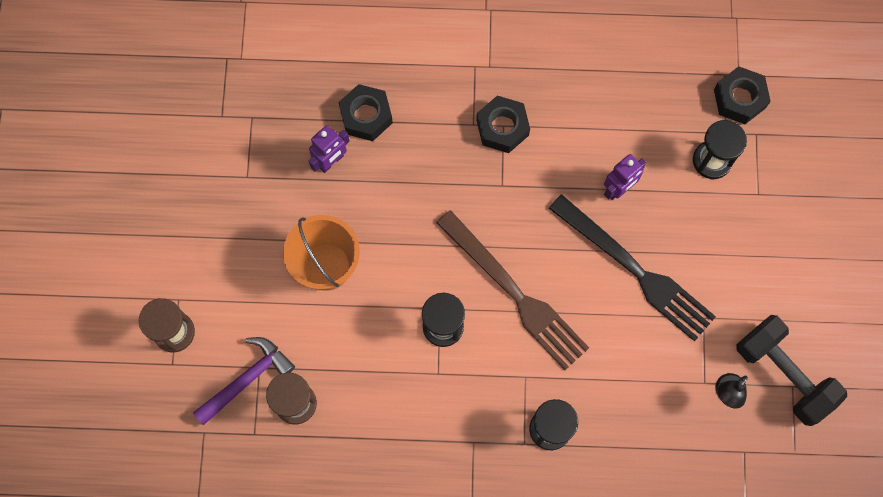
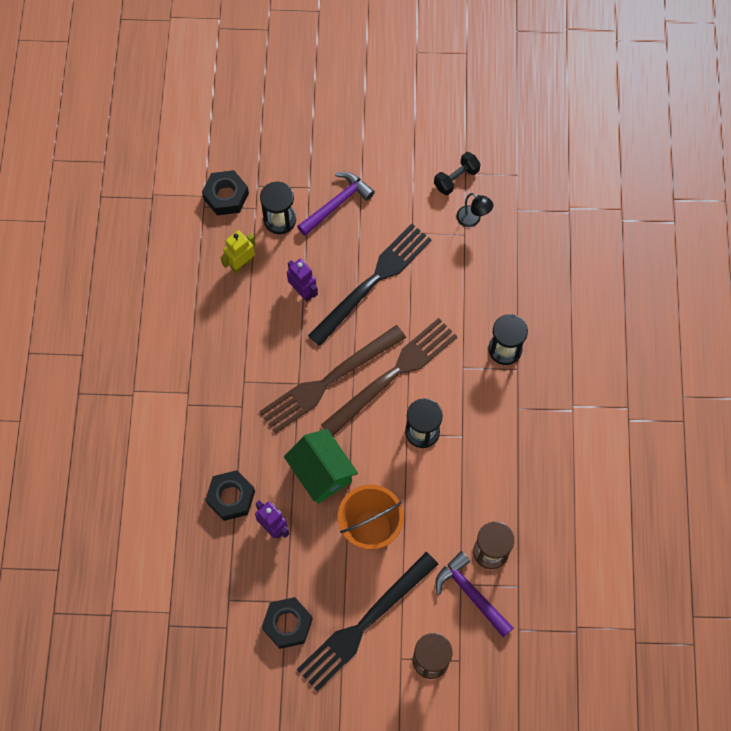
camera: 90 degrees left, 5 degrees down
black nut [476,96,530,153] -> black nut moved to [262,597,312,649]
black dumbbell [736,315,847,426] -> black dumbbell [434,152,481,195], size x0.56
none -> yellow robot [221,230,256,273]
none -> brown fork [259,325,406,433]
none -> green house [284,429,358,504]
none -> purple hammer [297,172,375,236]
none -> black fork [297,552,438,691]

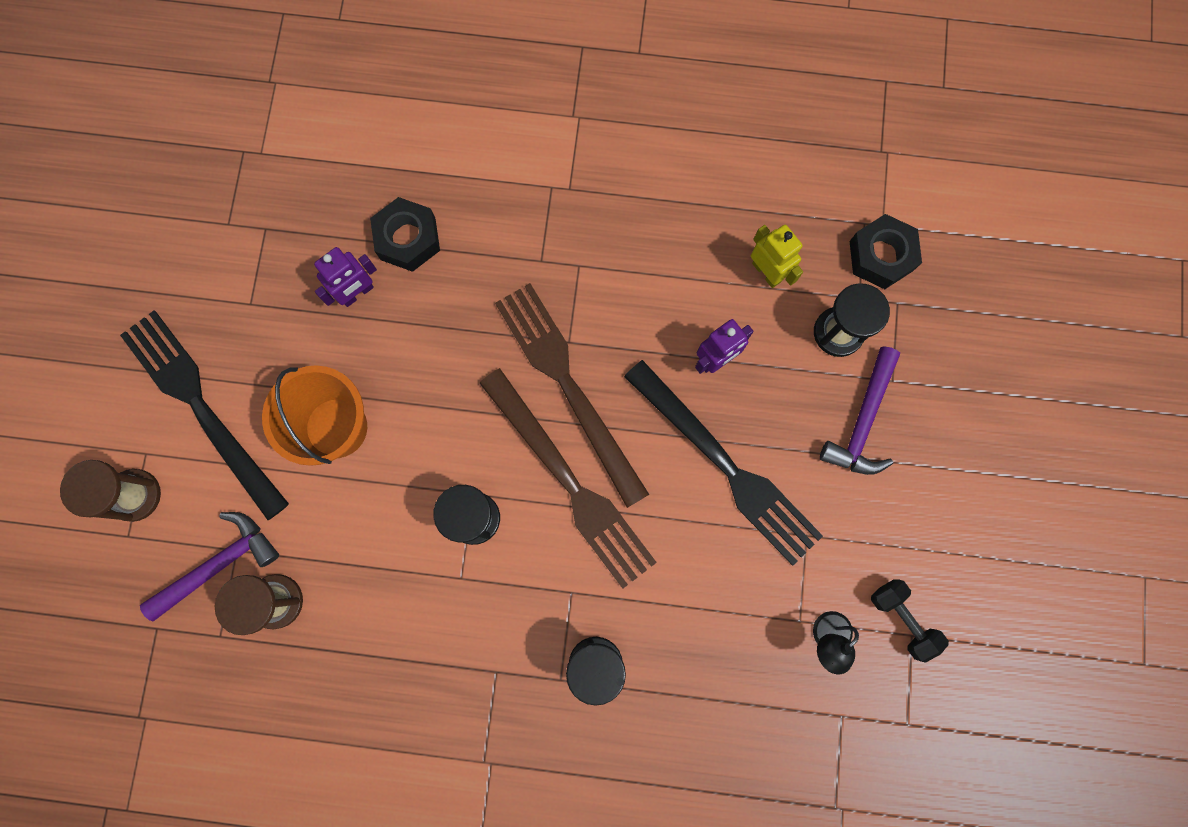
camera: 95 degrees right, 10 degrees up
black nut [262,597,312,649] -> none
green house [284,429,358,504] -> none
purple hammer [297,172,375,236] -> purple hammer turned 60 degrees clockwise [820,346,900,475]

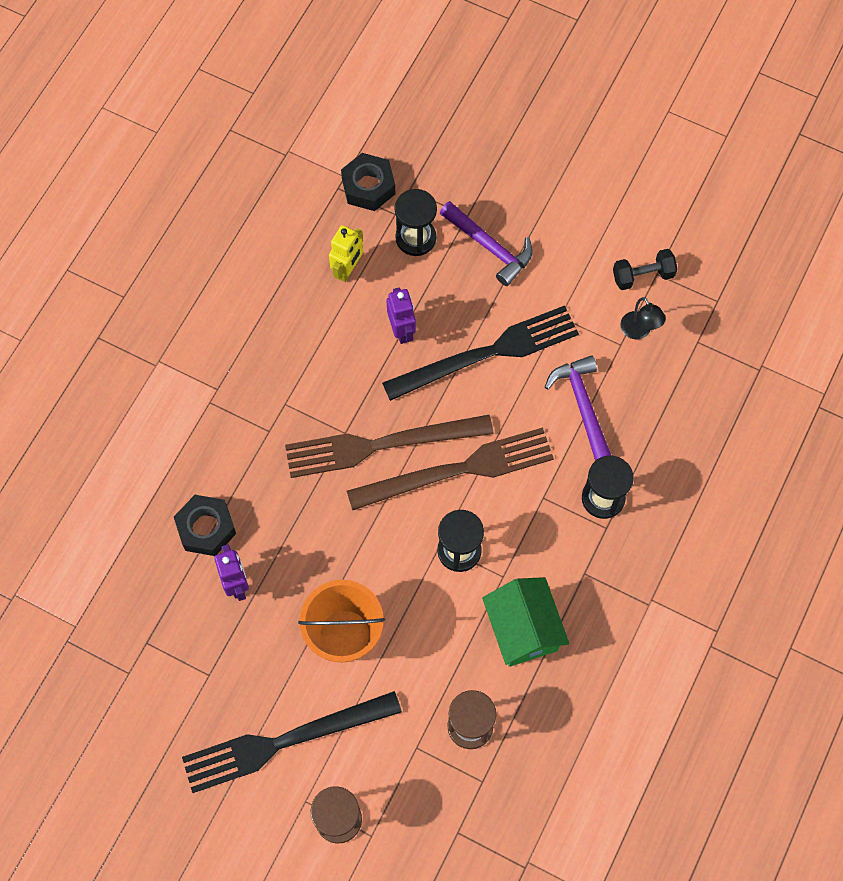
camera: 70 degrees left, 10 degrees down
purple hammer [140,512,279,621] -> purple hammer moved to [545,355,612,461]
yellow robot [751,225,803,288] -> yellow robot turned 135 degrees clockwise [329,225,363,282]
none -> green house [482,577,569,667]

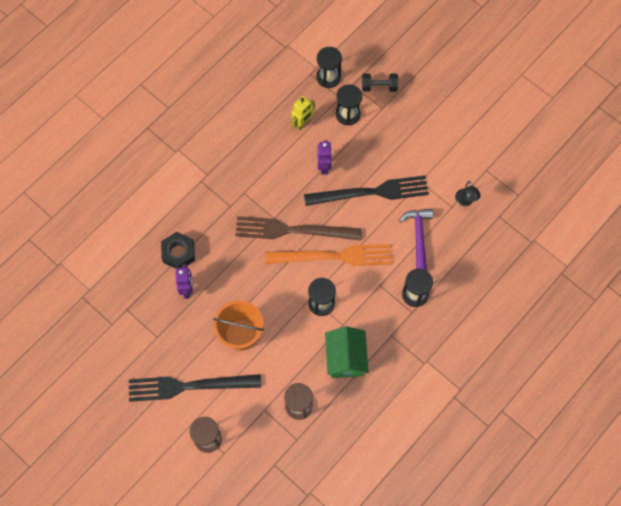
camera: 15 degrees right, 0 degrees up
black nut [341,153,396,211] -> black hourglass [316,47,342,88]
brown fork [347,428,554,510] -> orange fork [265,244,393,266]
purple hammer [440,201,533,286] -> none
black dumbbell [613,249,678,290] -> black dumbbell moved to [362,73,398,92]

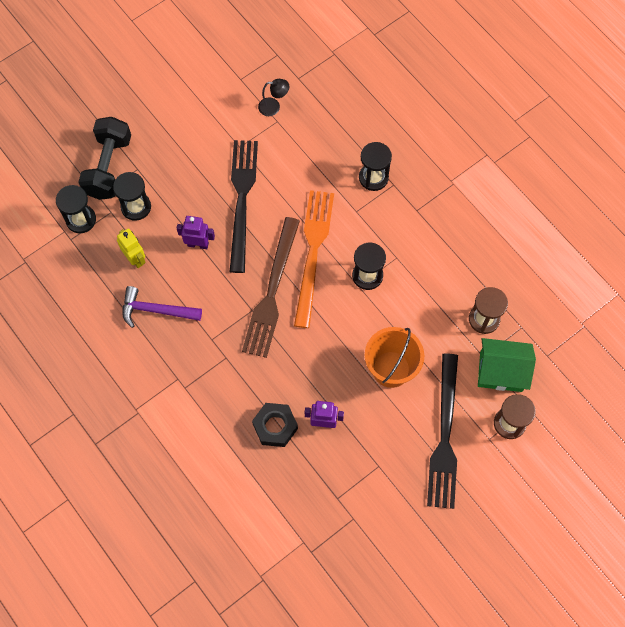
camera: 80 degrees left, 0 degrees up
green house [325,326,369,378] -> green house moved to [478,338,536,392]
black dumbbell [362,73,398,92] -> black dumbbell [78,117,131,200], size x1.79
purple hammer [399,209,433,271] -> purple hammer moved to [122,286,202,328]

